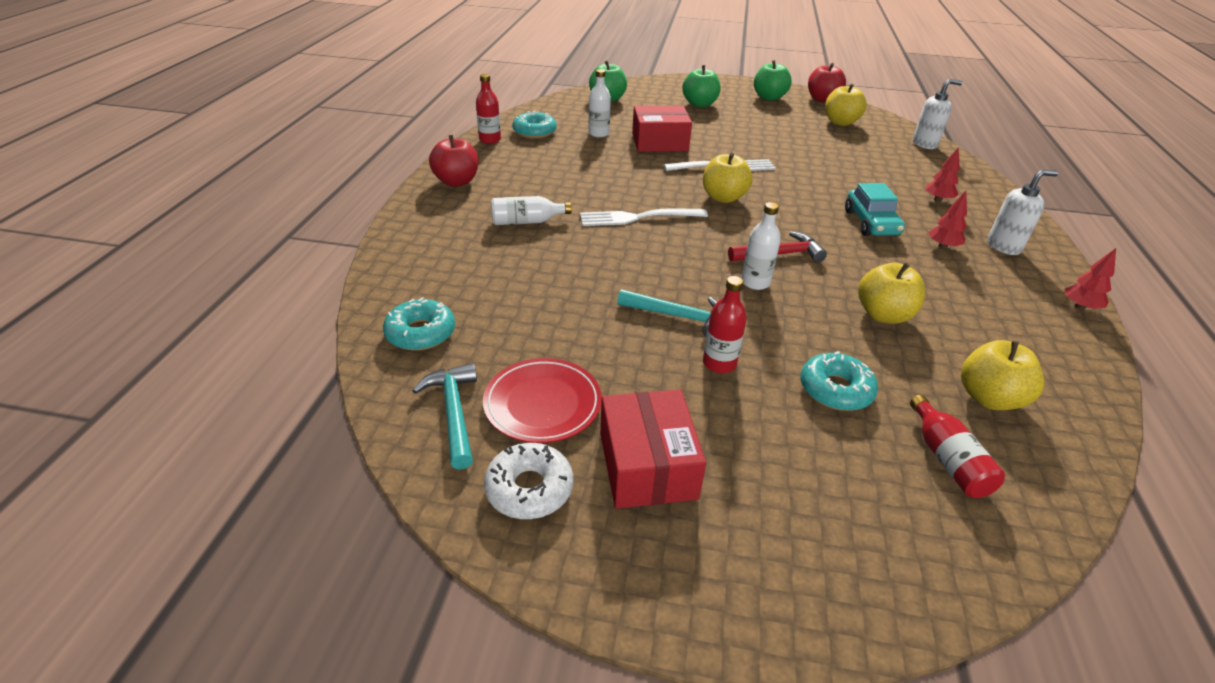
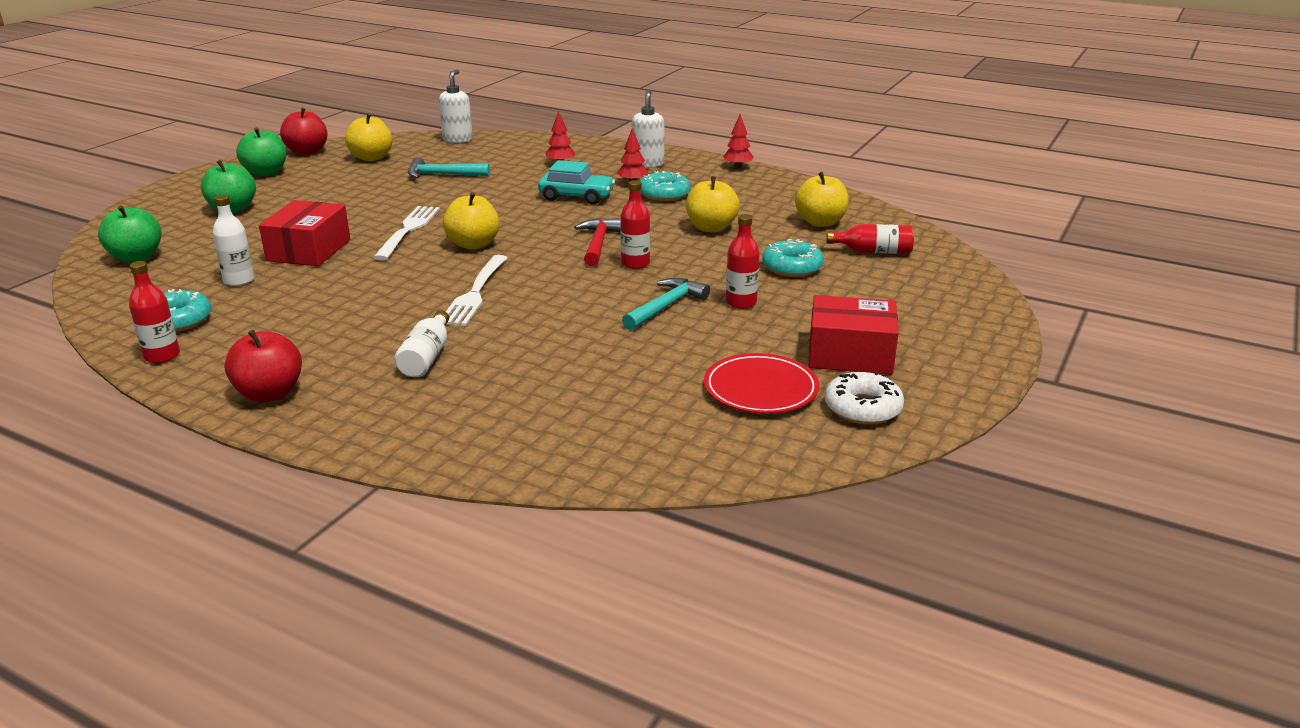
camera: 70 degrees left, 10 degrees down
turquoise donut [383,297,455,351] -> turquoise donut moved to [640,171,691,201]
turquoise hammer [412,363,477,470] -> turquoise hammer moved to [408,157,490,178]
white bottle [741,202,781,290] -> red bottle [620,180,650,269]

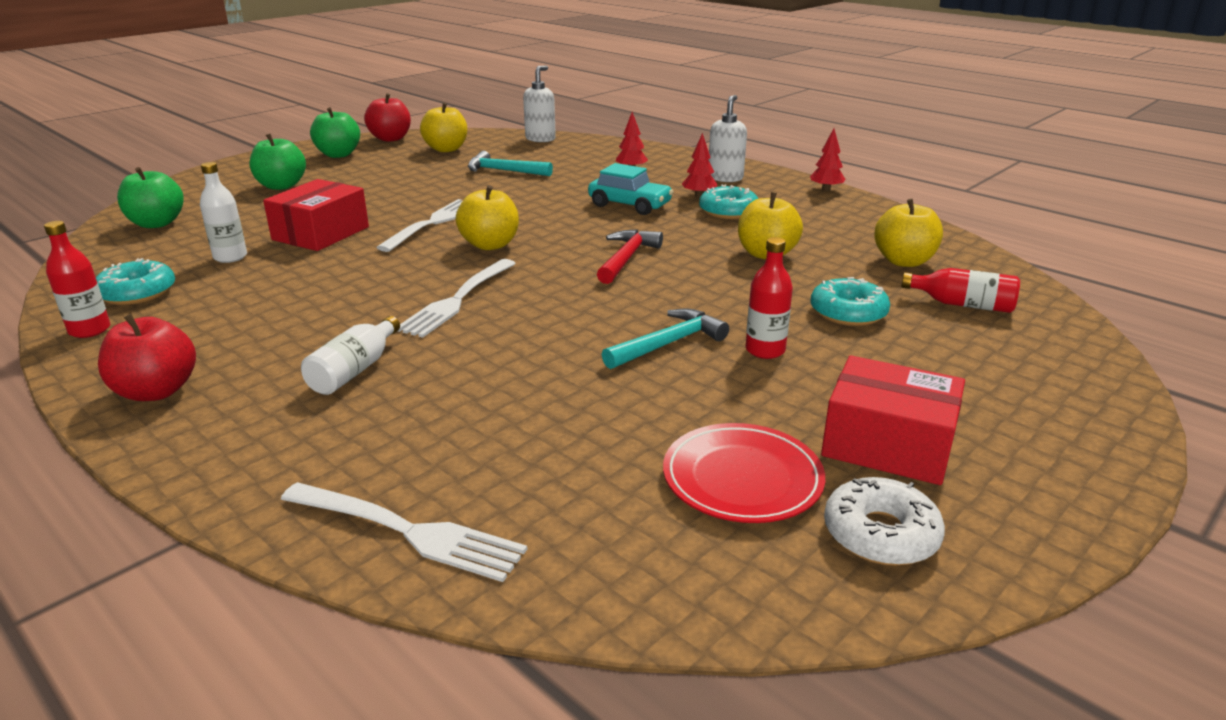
camera: 15 degrees right, 0 degrees up
red bottle [620,180,650,269] -> none
none -> white fork [281,482,527,582]

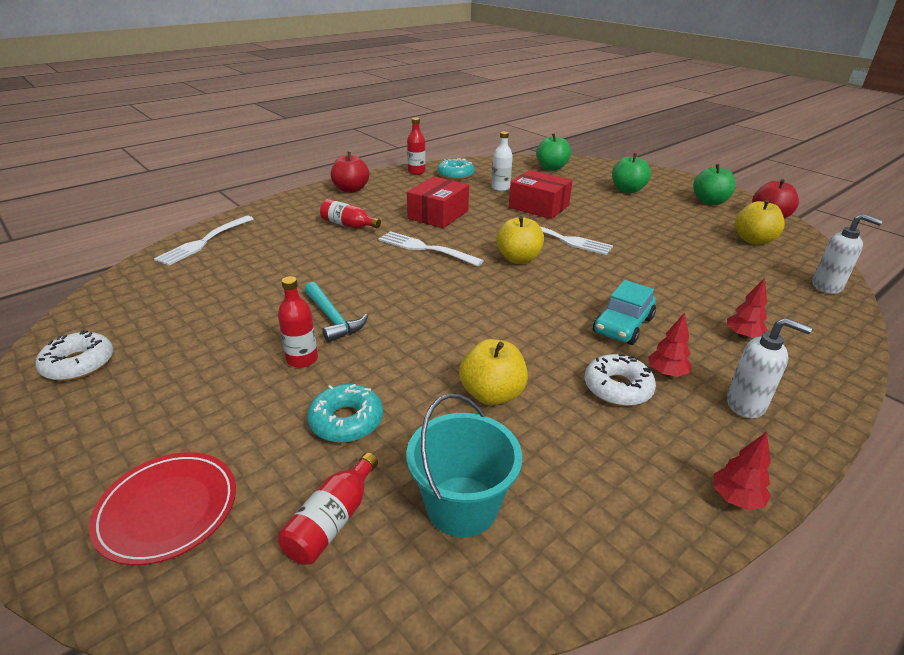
camera: 95 degrees right, 5 degrees up
white bottle [301,316,400,395] -> red bottle [320,199,381,229]
turquoise hammer [468,151,553,176] -> none
red hammer [597,229,663,284] -> none
red plate [663,423,825,523] -> red plate moved to [89,452,236,565]
turquoise donut [699,184,758,219] -> white donut [585,354,656,406]
red box [821,355,965,485] -> red box moved to [407,176,469,228]
yellow apple [874,199,943,267] -> turquoise bucket [406,394,522,537]

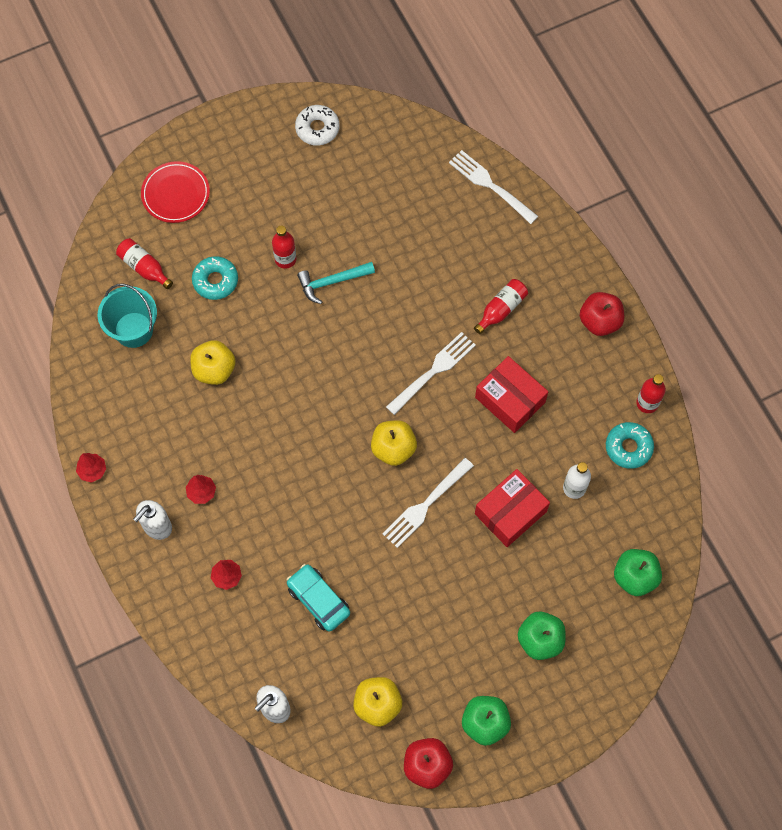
camera: 105 degrees right, 35 degrees up
white donut [585,354,656,406] -> none
turquoise car [593,280,656,345] -> turquoise car moved to [286,564,350,632]

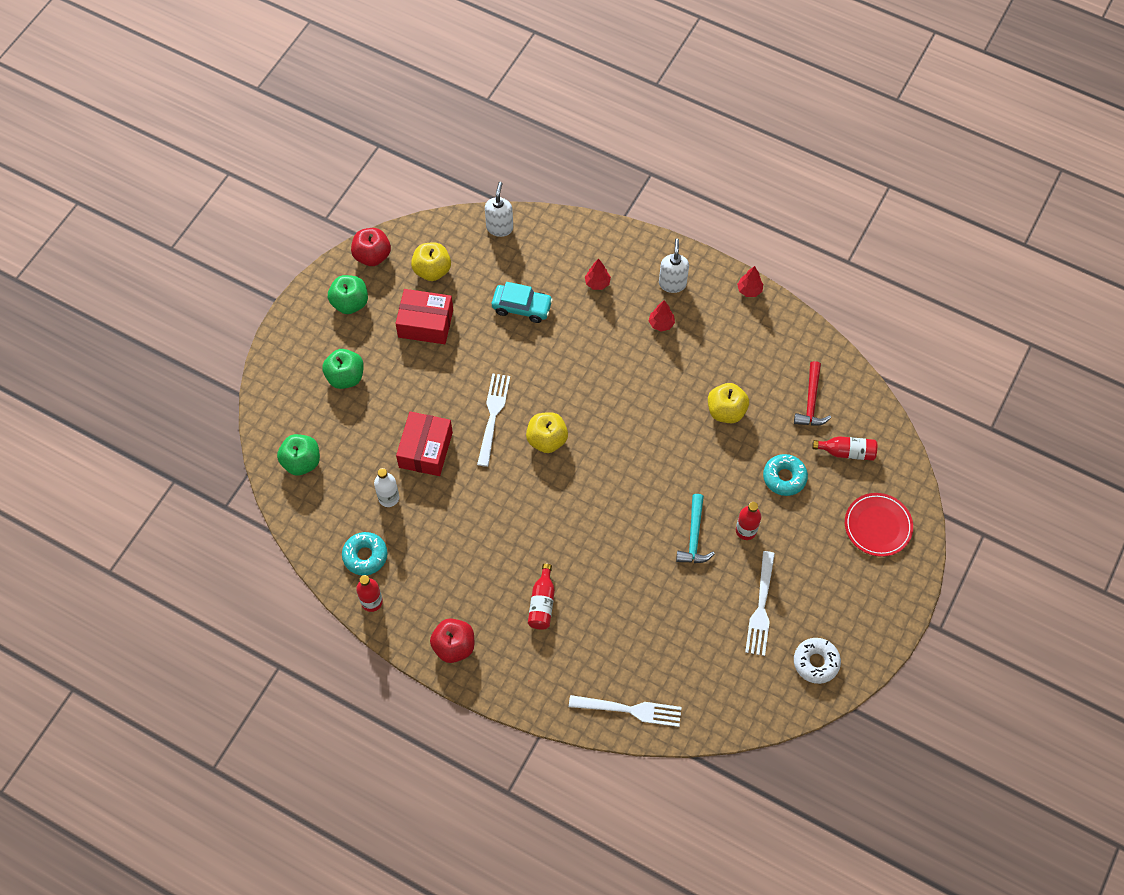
camera: 145 degrees right, 5 degrees down
turquoise bucket [98,284,157,348] -> red hammer [794,361,831,426]
turquoise hammer [297,262,375,304] -> turquoise hammer turned 150 degrees clockwise [676,494,715,563]
white fork [386,332,476,415] -> white fork moved to [745,551,775,656]
red box [475,356,548,433] -> red box moved to [395,289,453,344]

